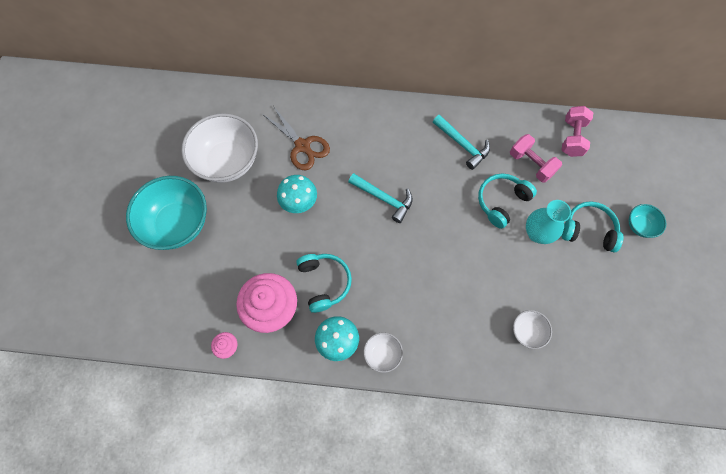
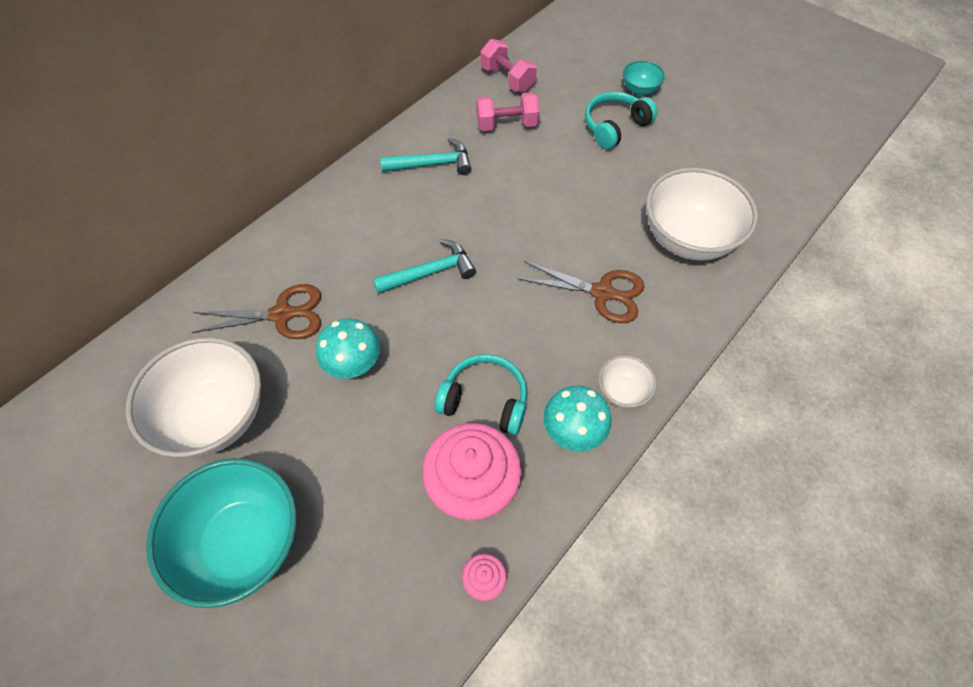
camera: 55 degrees left, 10 degrees down
turquoise headphones [478,174,537,229] -> none
white bowl [513,310,552,349] -> white bowl [646,168,758,261], size x2.14
turquoise vase [526,200,571,244] -> none
none -> brown scissors [518,261,645,323]

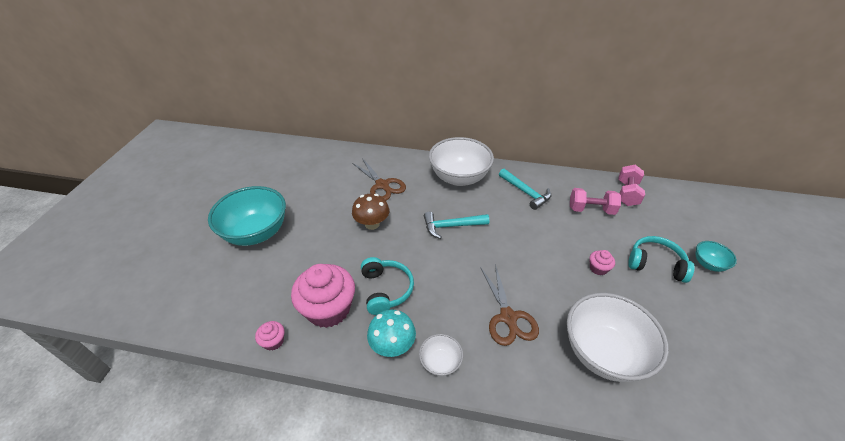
camera: 60 degrees right, 15 degrees down
white bowl [126,337,261,458] -> white bowl moved to [429,137,494,186]
turquoise mushroom [316,319,381,379] -> brown mushroom [352,194,390,230]
turquoise hammer [373,239,476,294] -> turquoise hammer turned 135 degrees clockwise [424,212,489,239]
pink dumbbell [476,92,540,131] -> pink dumbbell turned 45 degrees counterclockwise [570,188,621,215]
none -> pink cupcake [590,250,615,275]

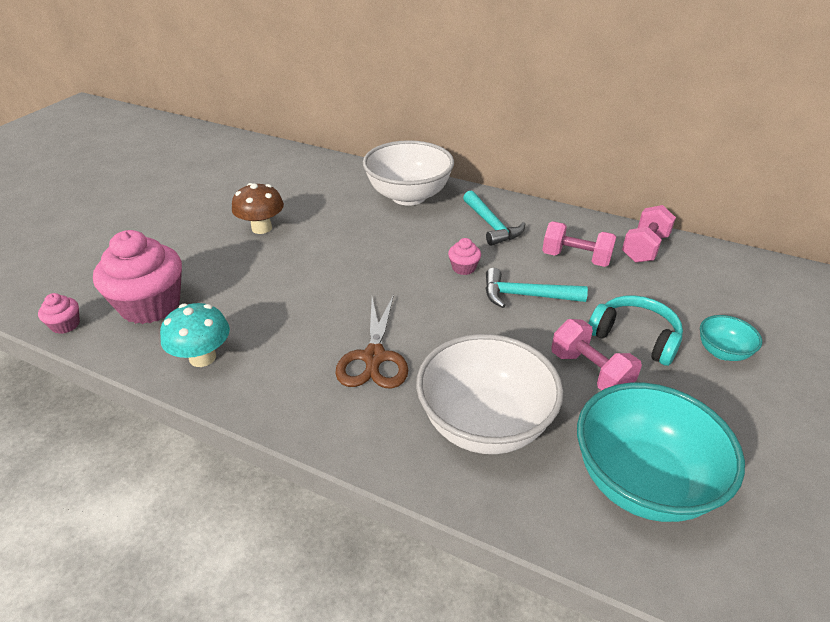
camera: 15 degrees right, 5 degrees down
turquoise bowl [208,186,286,246] -> turquoise bowl moved to [577,383,745,522]
brown scissors [352,158,406,200] -> none
turquoise headphones [361,257,414,315] -> none
white bowl [419,334,463,376] -> none
turquoise hammer [424,212,489,239] -> turquoise hammer moved to [485,268,588,308]
pink cupcake [590,250,615,275] -> pink cupcake moved to [448,238,481,275]
none -> pink dumbbell [551,319,642,390]

